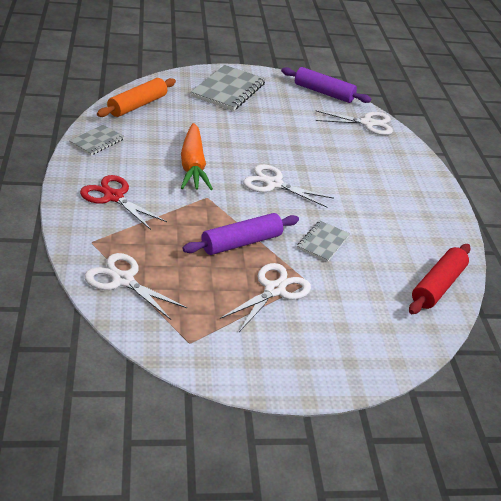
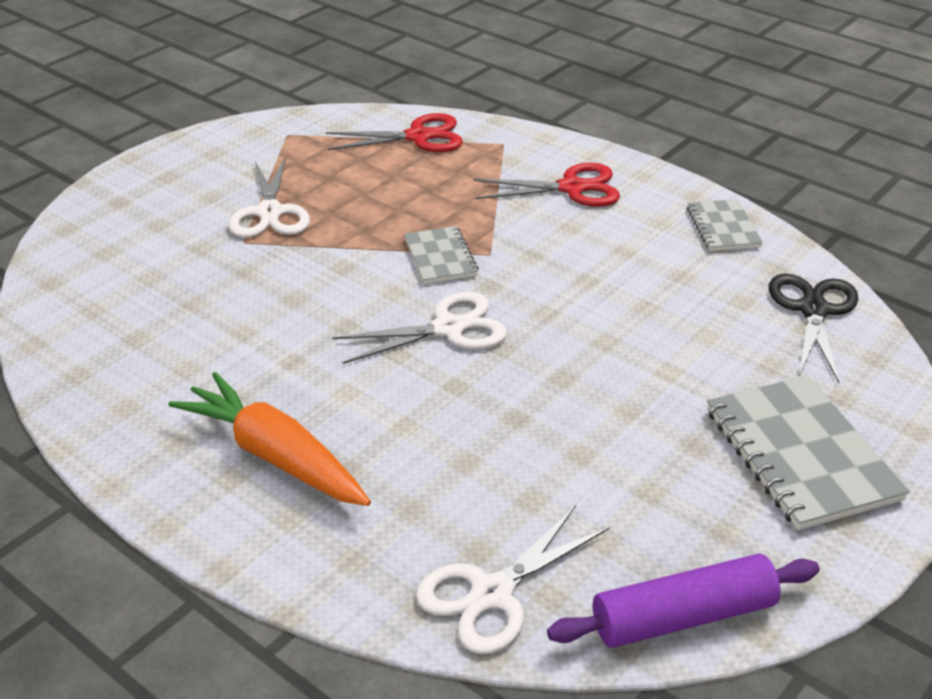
camera: 140 degrees right, 0 degrees up
white scissors [84,253,187,320] -> red scissors [326,113,463,152]
orange rolling pin [97,78,176,117] -> black scissors [769,274,858,383]
orange carrot [181,123,213,190] -> orange carrot moved to [169,372,371,506]
purple rolling pin [183,213,299,255] -> none
grey notebook [297,221,350,262] -> grey notebook moved to [404,226,479,284]
red rolling pin [409,244,471,314] -> none

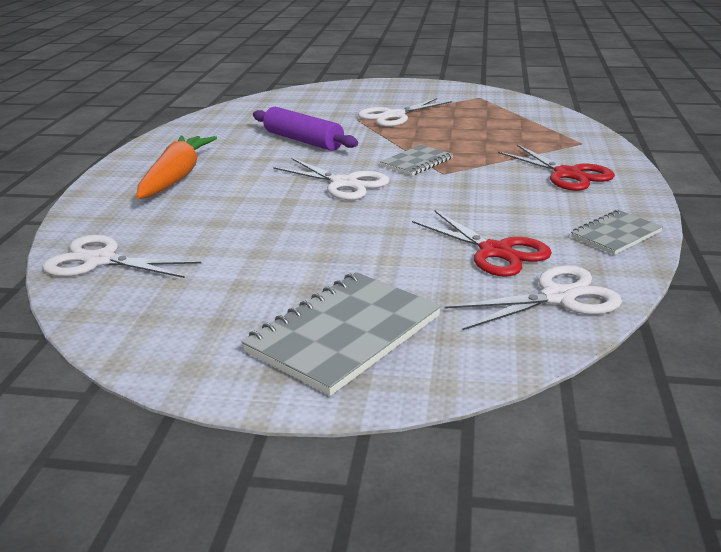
camera: 60 degrees right, 10 degrees down
red scissors [326,113,463,152] -> red scissors moved to [412,211,552,277]
purple rolling pin [547,554,820,648] -> purple rolling pin moved to [253,107,358,151]
black scissors [769,274,858,383] -> white scissors [445,265,622,330]

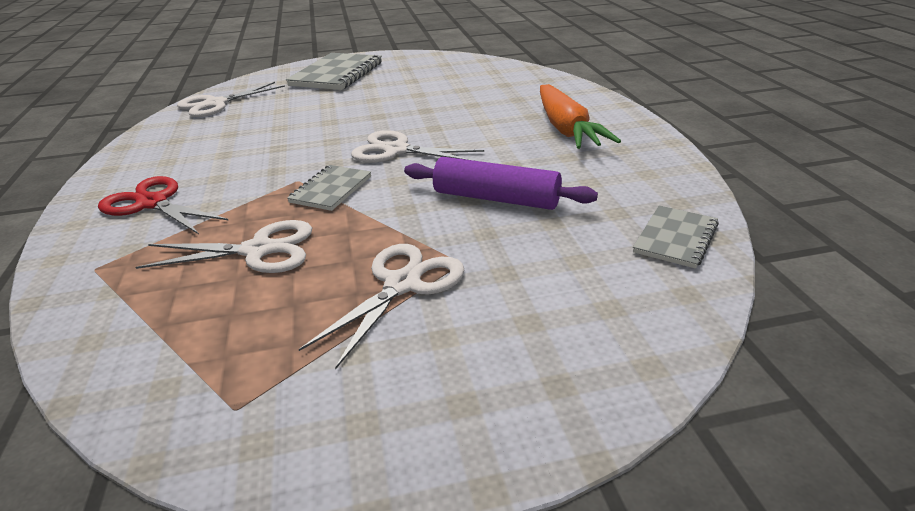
camera: 160 degrees right, 5 degrees up
white scissors [42,235,202,278] -> white scissors moved to [136,220,312,273]
red scissors [412,211,552,277] -> none
grey notebook [571,210,663,255] -> grey notebook moved to [633,205,719,269]

